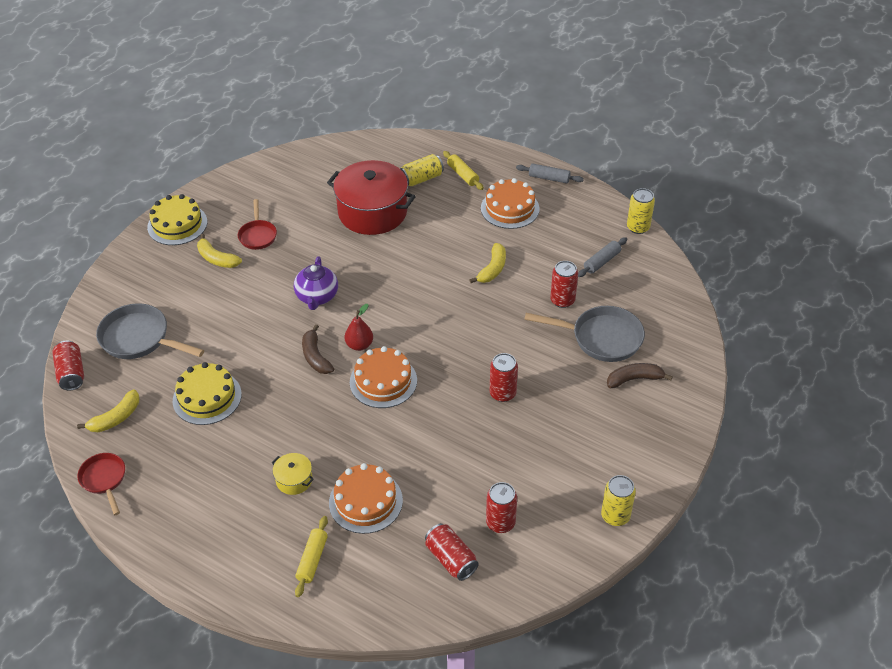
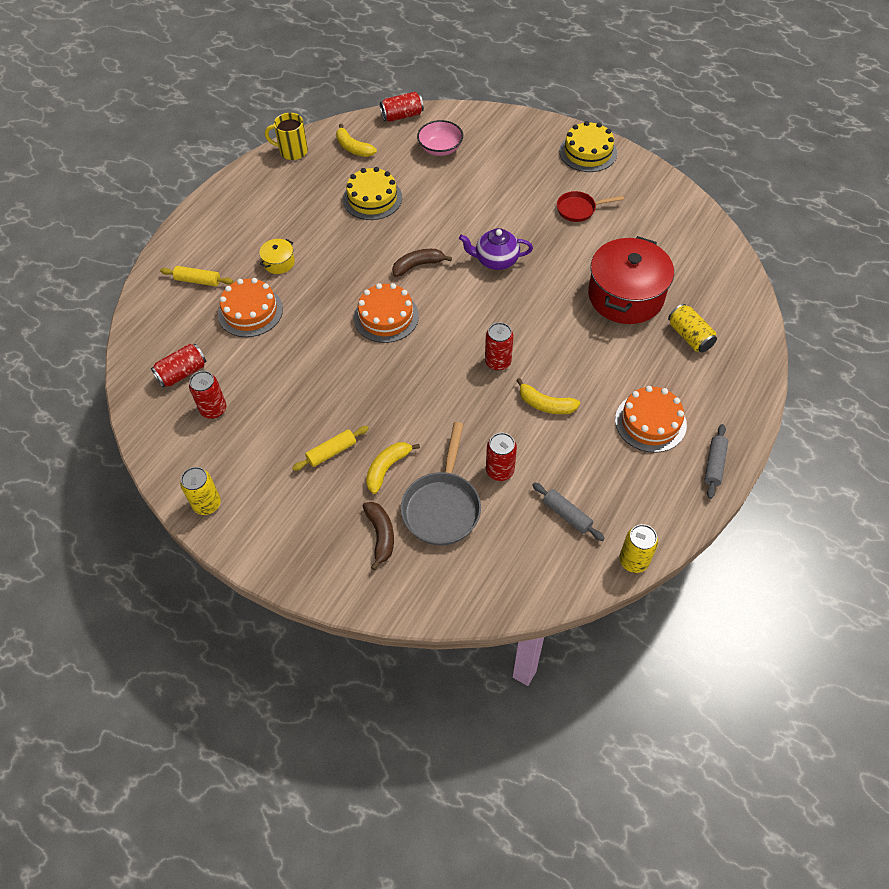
camera: 90 degrees right, 10 degrees up
red pan [77,453,125,515] -> yellow mug [265,113,308,160]
grey pan [96,304,204,359] -> pink bowl [417,120,463,156]
yellow banana [197,234,242,268] -> yellow banana moved to [366,442,420,494]
red pear [345,304,373,351] -> none
yellow rolling pin [443,151,484,190] -> yellow rolling pin moved to [292,426,369,471]
red can [490,353,518,402] -> red can moved to [485,322,514,371]

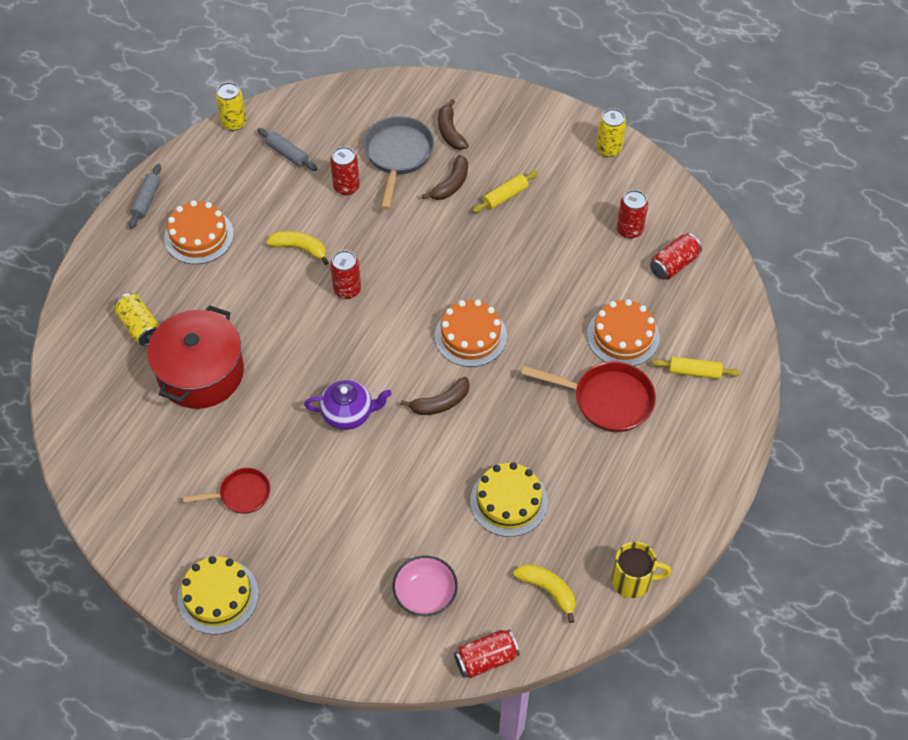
camera: 175 degrees right, 0 degrees up
yellow pot [259,239,295,274] -> red pan [521,361,656,432]
yellow banana [366,442,420,494] -> brown banana [422,155,468,200]

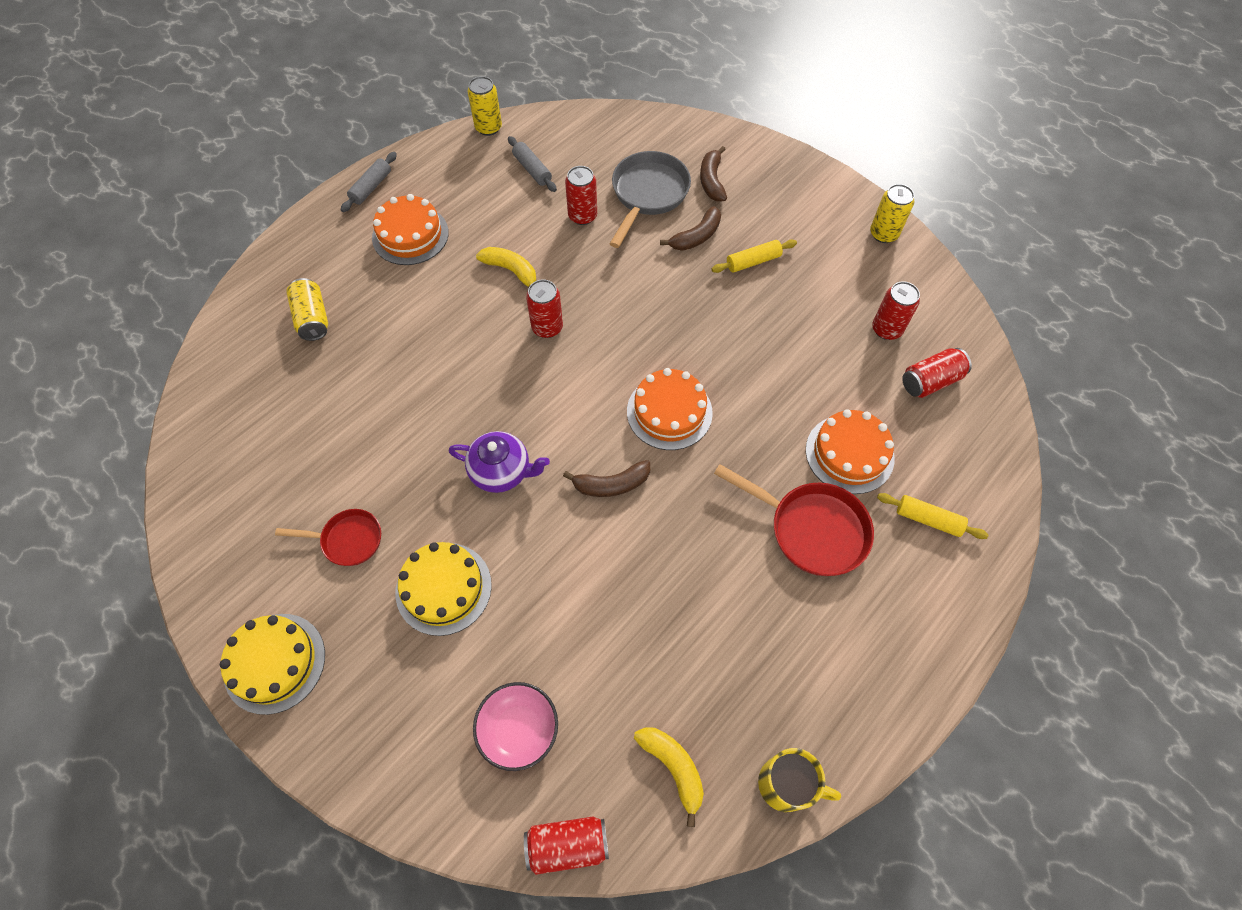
camera: 15 degrees right, 5 degrees up
red pot [147,305,244,409] -> none
yellow cake [470,462,548,537] -> yellow cake moved to [395,542,492,636]

